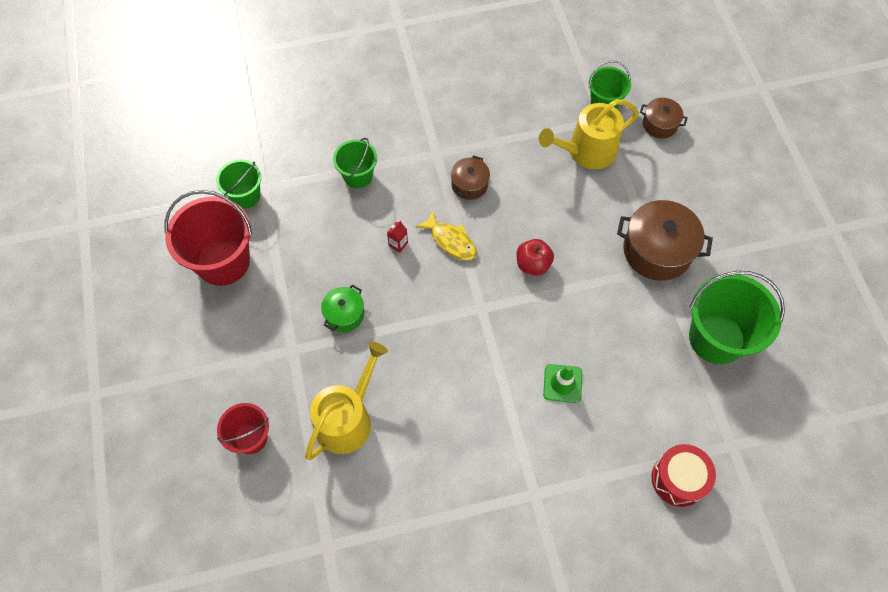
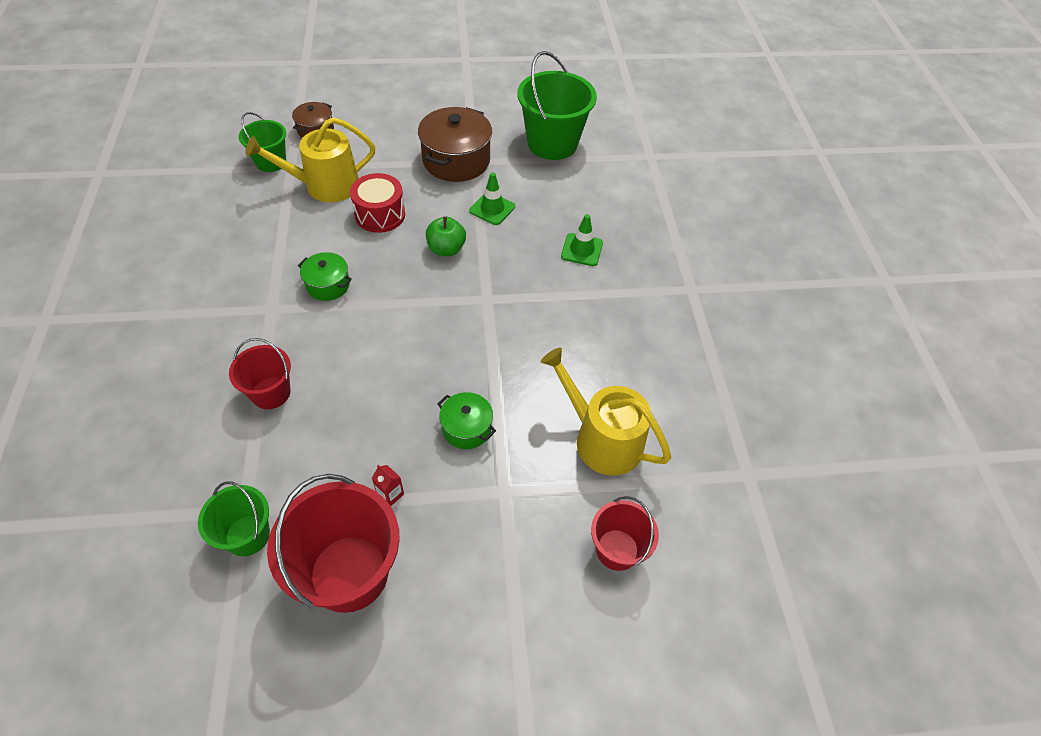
camera: 85 degrees left, 10 degrees down
green bucket [333,138,377,189] -> red bucket [229,338,291,409]
red carton [387,221,408,253] -> red carton moved to [372,465,404,506]
yellow fish [416,210,477,260] -> none
brown pot [451,155,490,200] -> green pot [298,252,352,301]
red apple [516,239,554,276] -> green apple [426,217,466,256]
yellow watering can [539,99,639,169] -> yellow watering can turned 90 degrees clockwise [245,117,375,202]
red drum [652,444,716,507] -> red drum moved to [350,173,405,233]
none -> green traffic cone [470,172,515,225]

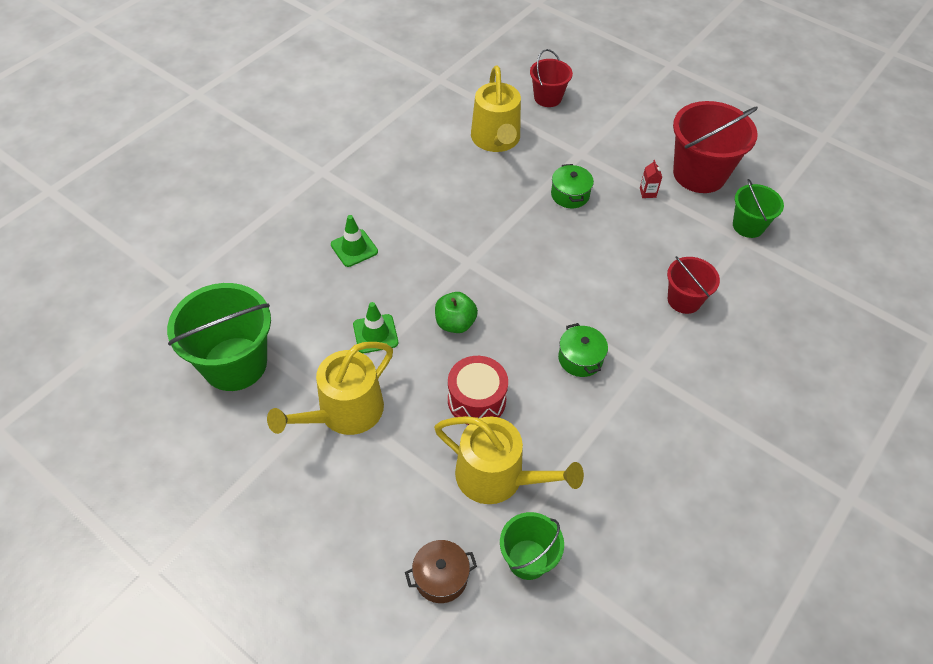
camera: 135 degrees left, 0 degrees up
brown pot [418,107,492,182] -> yellow watering can [267,342,393,435]

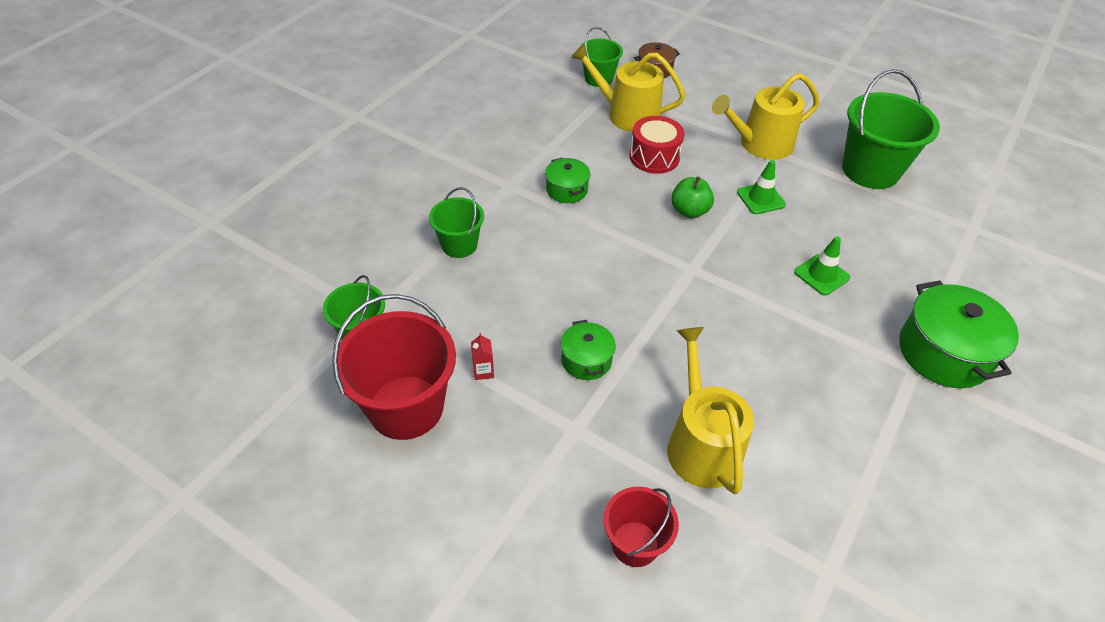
camera: 175 degrees right, 5 degrees down
yellow watering can [267,342,393,435] -> yellow watering can turned 150 degrees counterclockwise [712,73,820,160]
red bucket [667,256,720,314] -> green bucket [429,187,484,258]
none -> green pot [899,280,1019,388]

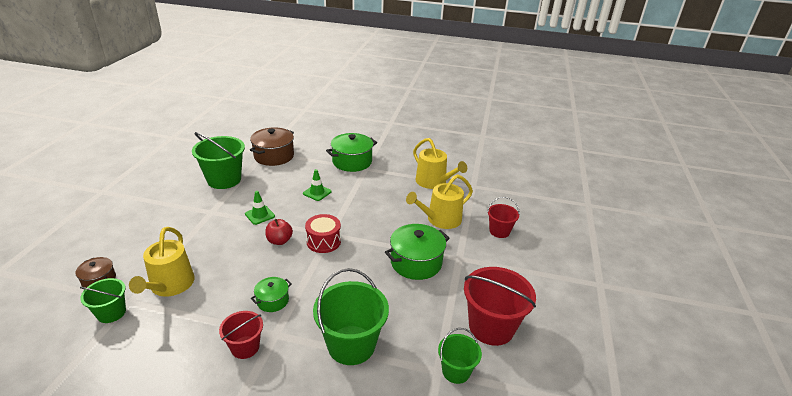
camera: 110 degrees left, 15 degrees down
green bucket [429,187,484,258] -> green bucket [313,268,389,365], size x1.76
red carton [471,333,494,380] -> none
green pot [560,320,616,380] -> green pot [385,224,450,280], size x1.82
red drum [630,116,685,174] -> red drum moved to [305,214,341,253]
green apple [671,176,714,218] -> red apple [265,219,293,245]
yellow watering can [712,73,820,160] -> yellow watering can moved to [413,138,467,189]
none -> red bucket [219,311,263,359]
none -> brown pot [250,127,294,166]

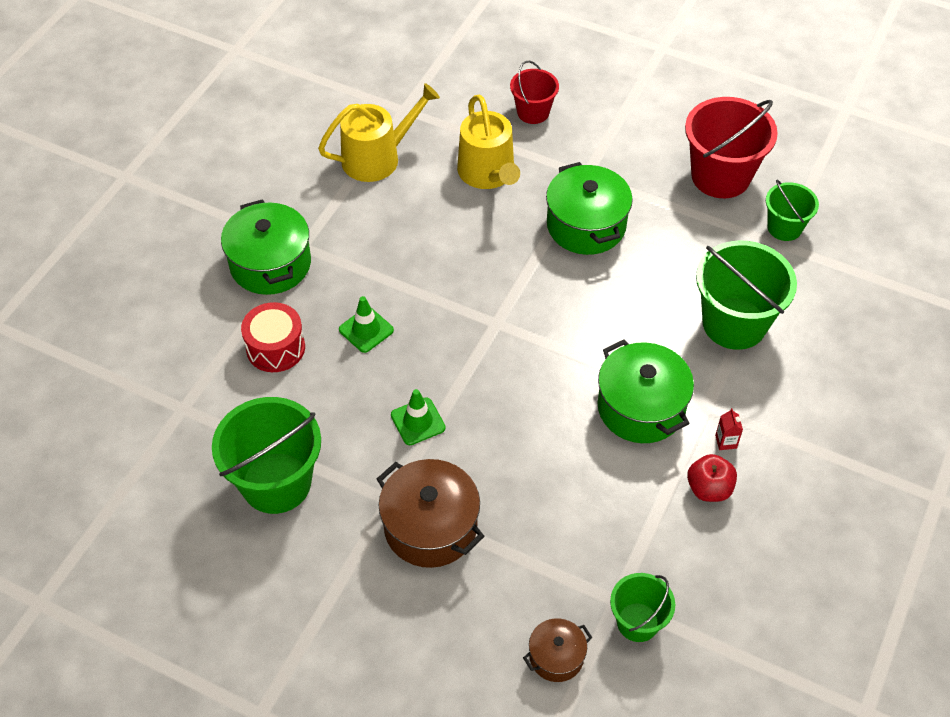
camera: 75 degrees left, 20 degrees up
yellow watering can [129,227,194,297] -> none
red bucket [219,311,263,359] -> red carton [715,408,743,450]
brown pot [250,127,294,166] -> brown pot moved to [377,459,484,568]
green pot [251,277,292,312] -> green pot [597,339,694,443], size x1.82
red apple [265,219,293,245] -> red apple moved to [687,454,737,502]
red drum [305,214,341,253] -> red drum moved to [241,302,305,372]

